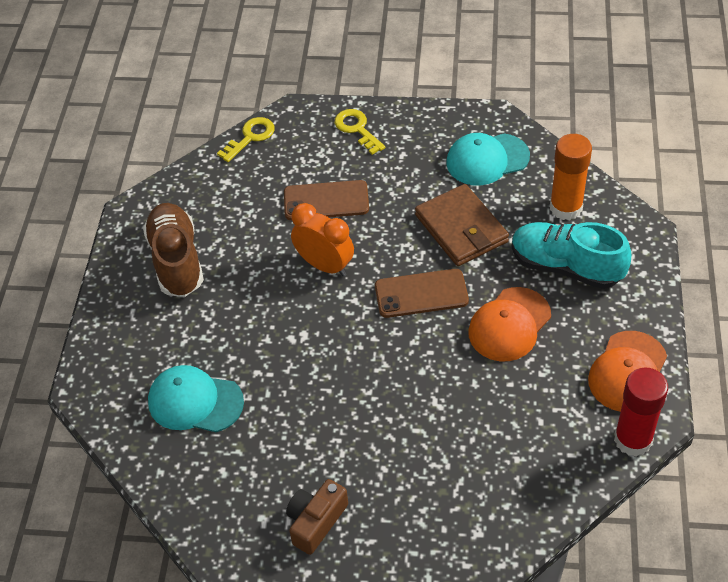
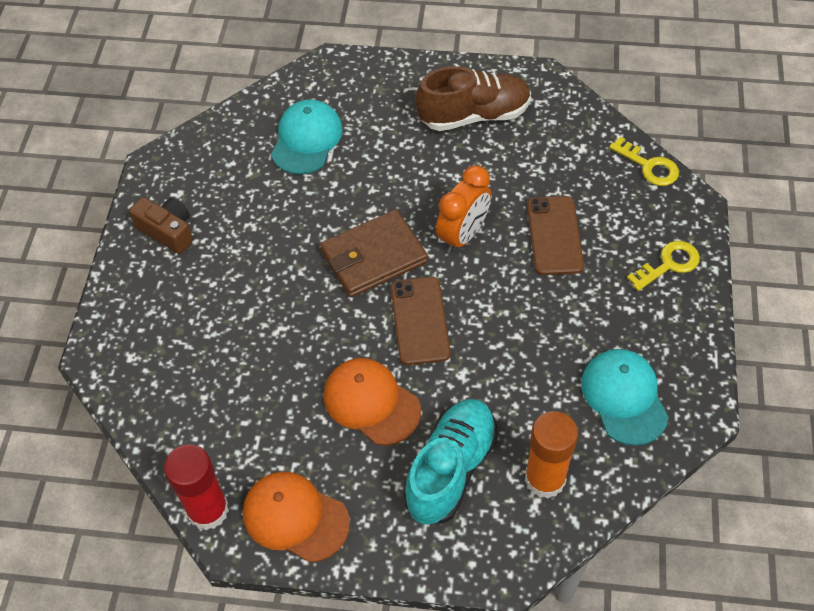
camera: 90 degrees right, 5 degrees up
brown wallet [415,184,509,266] -> brown wallet moved to [320,209,428,297]

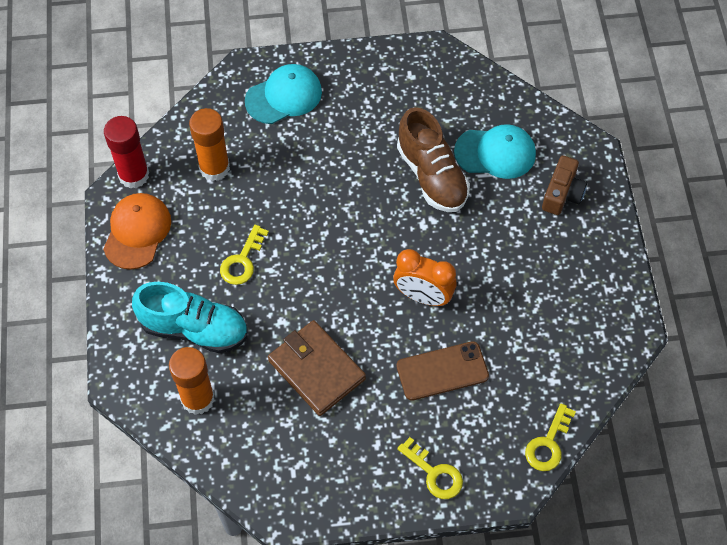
camera: 75 degrees right, 5 degrees up
brown camera [129,197,193,254] -> brown camera moved to [542,155,587,215]
brown wallet [320,209,428,297] -> brown wallet moved to [268,320,366,416]
orange cap [324,358,421,445] -> yellow key [220,225,269,285]
brown phone [391,277,451,365] -> none
brown shoe [416,66,531,131] -> brown shoe moved to [397,107,470,212]
turquoise cap [581,349,669,446] -> turquoise cap moved to [245,64,322,124]
none -> orange glue stick [189,108,230,181]

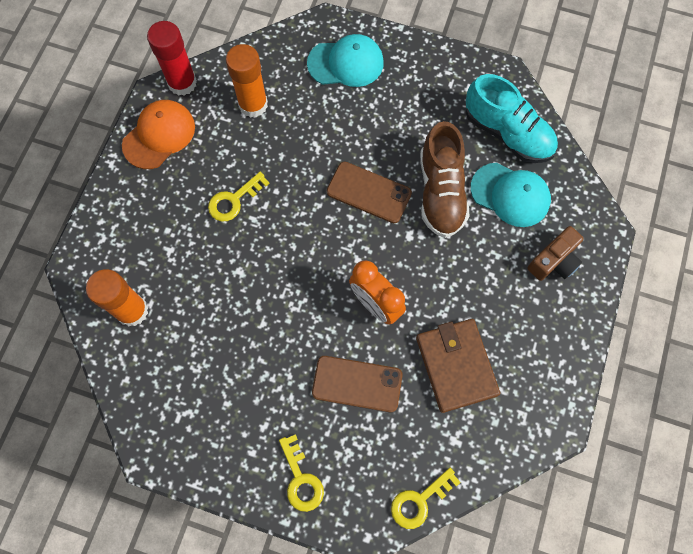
camera: 25 degrees right, 10 degrees up
turquoise shoe [132,282,248,353] -> turquoise shoe moved to [466,74,558,163]
brown wallet [268,320,366,416] -> brown wallet moved to [416,319,500,413]
none -> brown phone [327,162,412,223]

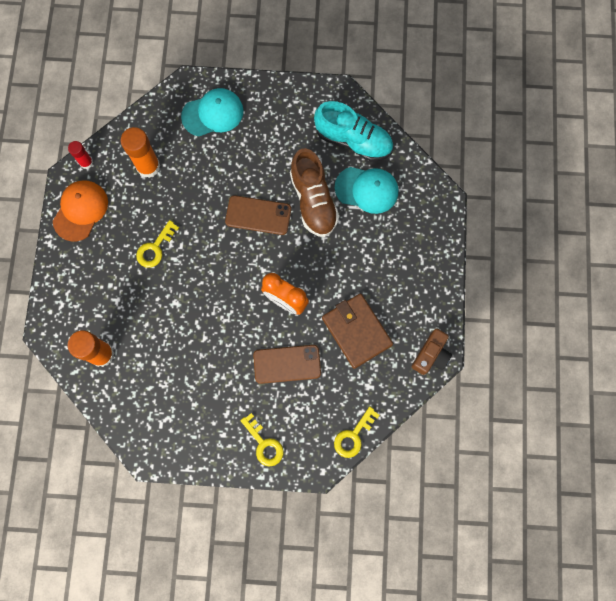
camera: 15 degrees left, 5 degrees up
red glue stick [147,21,197,96] -> red glue stick [68,141,93,169], size x0.57
brown camera [528,226,584,281] -> brown camera moved to [412,328,452,375]

